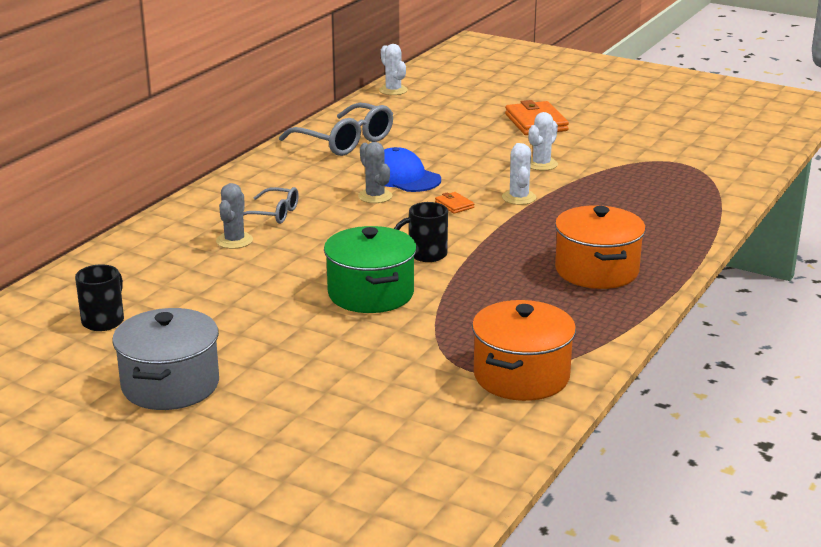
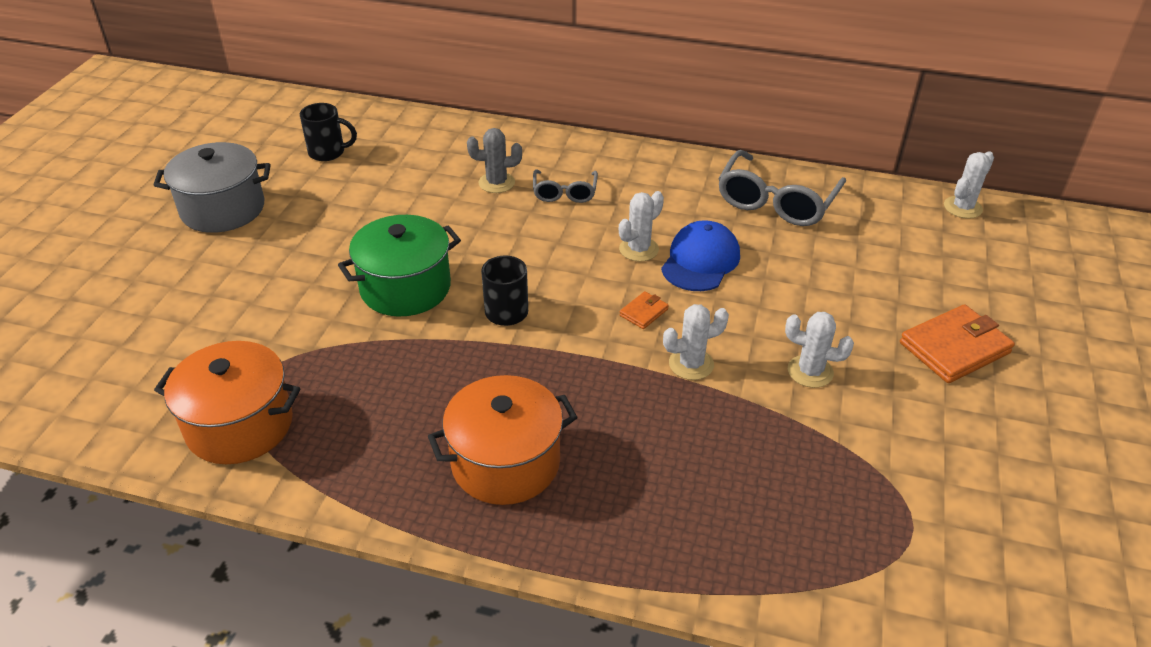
camera: 75 degrees right, 15 degrees up
grey cactus [358,142,392,203] -> white cactus [619,191,664,262]

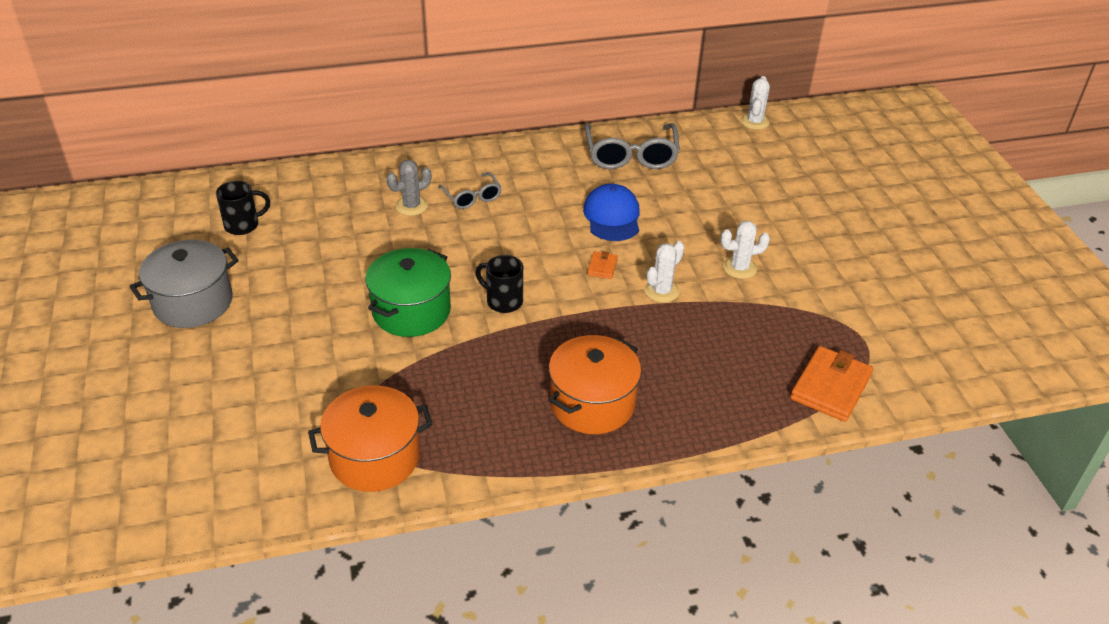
camera: 30 degrees left, 0 degrees up
white cactus [619,191,664,262] -> none
orange wallet [900,304,1015,383] -> orange wallet moved to [790,346,873,422]

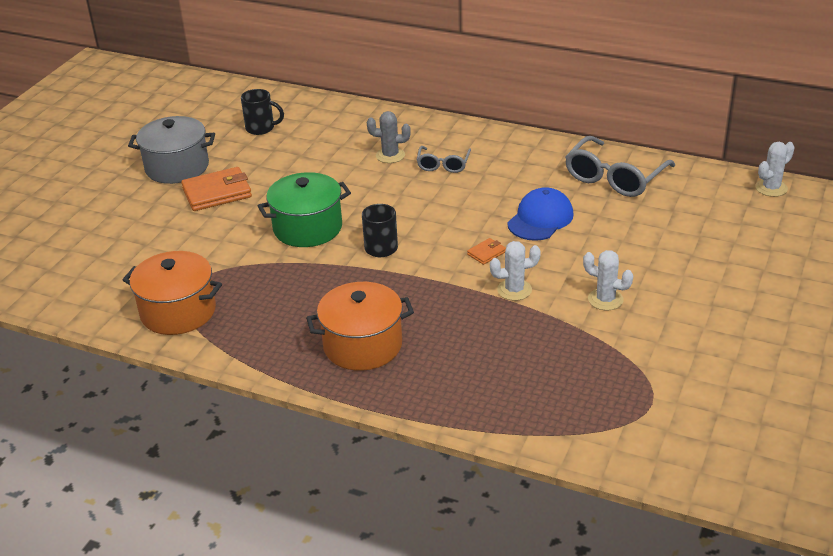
camera: 40 degrees right, 5 degrees down
orange wallet [790,346,873,422] -> orange wallet moved to [181,167,252,211]

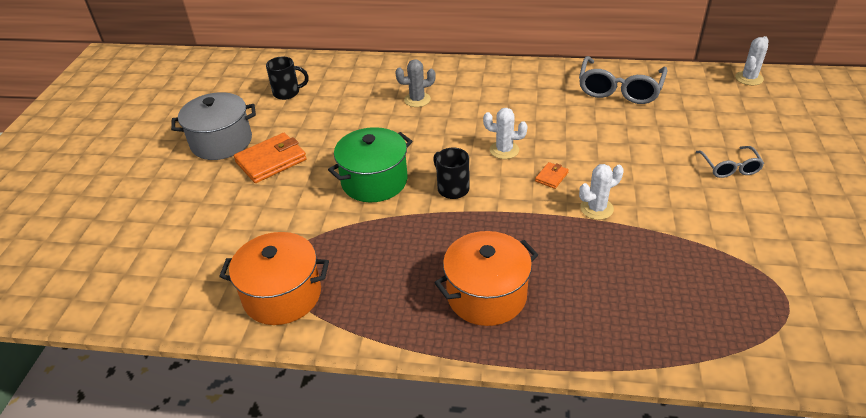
camera: 15 degrees left, 5 degrees up
grey glasses [417,146,471,173] -> grey glasses moved to [696,146,764,178]
blue cap [507,187,574,241] -> none
white cactus [583,250,633,311] -> white cactus moved to [483,108,527,159]

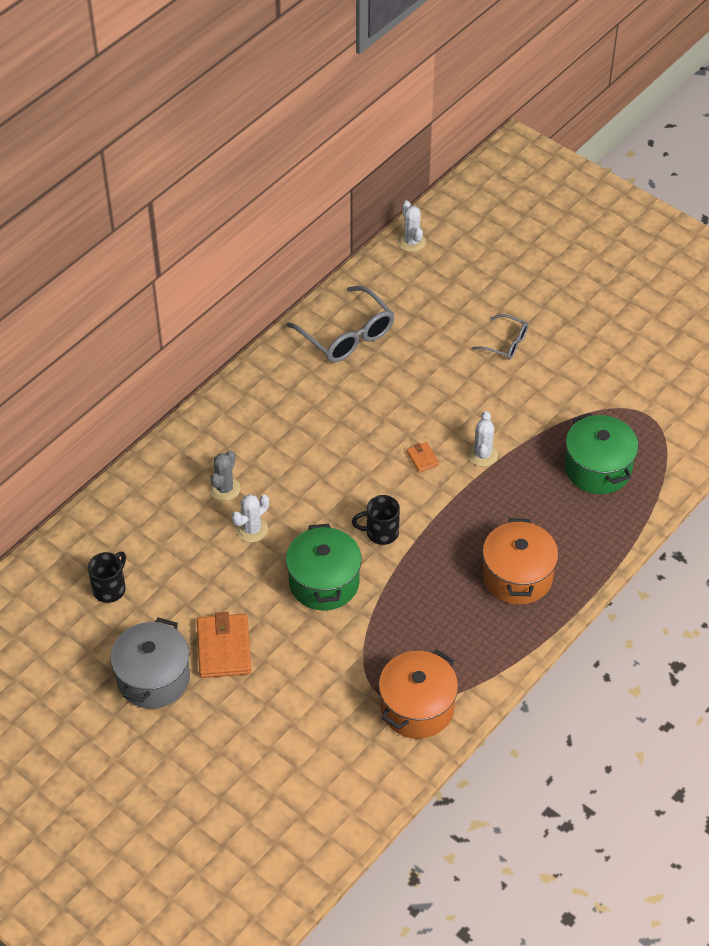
camera: 60 degrees left, 10 degrees up
white cactus [483,108,527,159] -> white cactus moved to [232,494,269,542]
none -> green pot [565,413,638,494]

